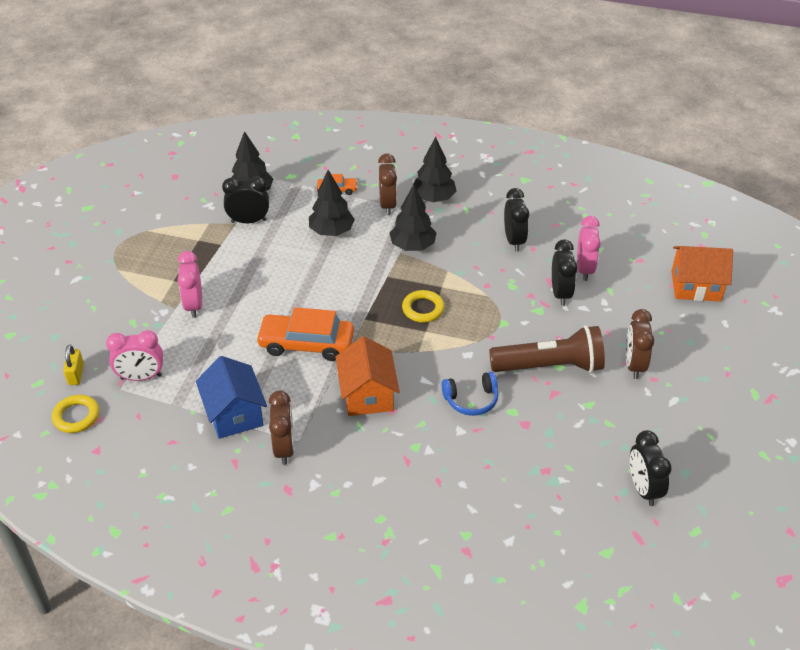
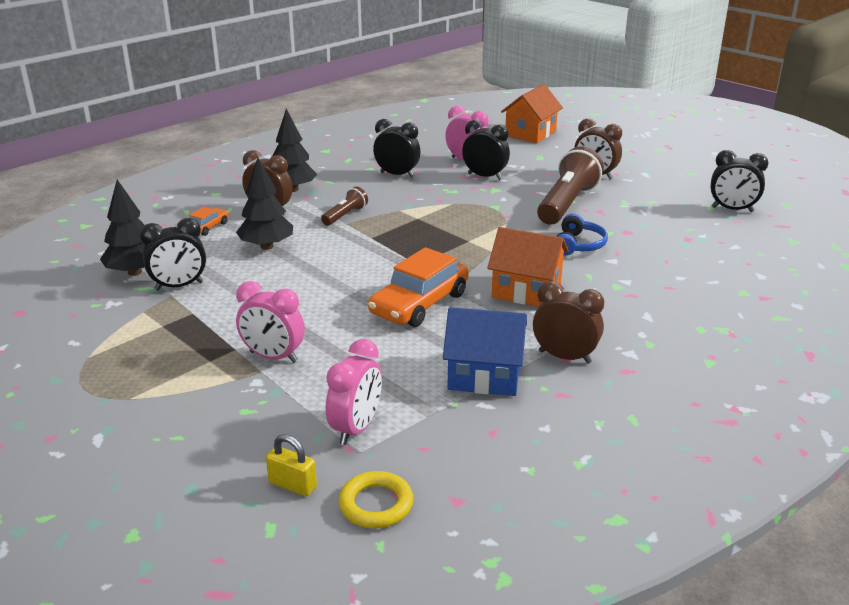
camera: 60 degrees left, 15 degrees down
black clock [222,176,269,223] -> black clock turned 135 degrees counterclockwise [140,218,206,290]
black tree [389,184,437,251] -> brown flashlight [321,187,368,225]
yellow ring [402,290,445,323] -> none

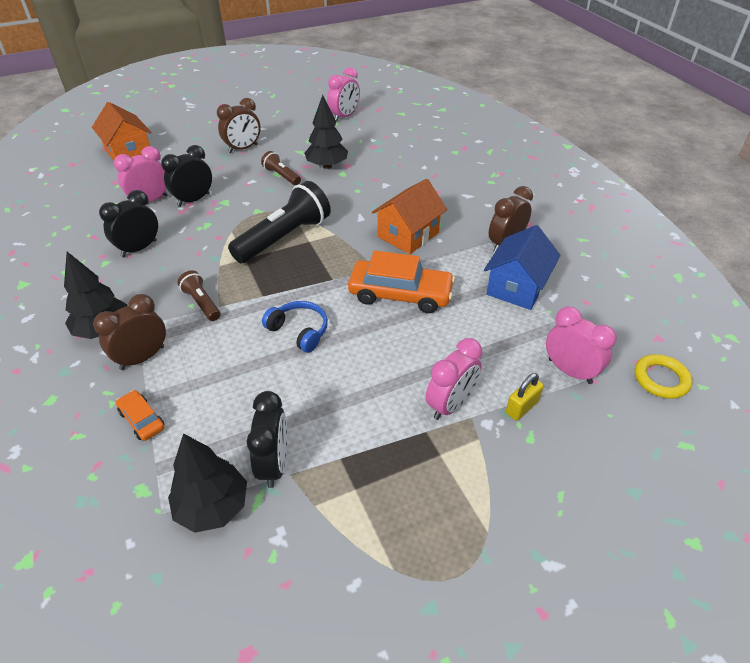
camera: 70 degrees left, 15 degrees up
black tree [236,158,293,250] -> black tree moved to [304,95,348,169]
yellow padlock [266,434,317,496] -> yellow padlock moved to [506,373,544,421]
orange car [368,247,469,327] -> orange car turned 45 degrees counterclockwise [348,250,455,313]
brown flashlight [537,146,604,225] -> brown flashlight [261,151,301,185], size x0.50
blue headphones [557,213,608,256] -> blue headphones moved to [262,301,328,353]
black clock [711,150,769,212] -> pink clock [327,67,360,122]
none -> black flashlight [228,181,331,263]

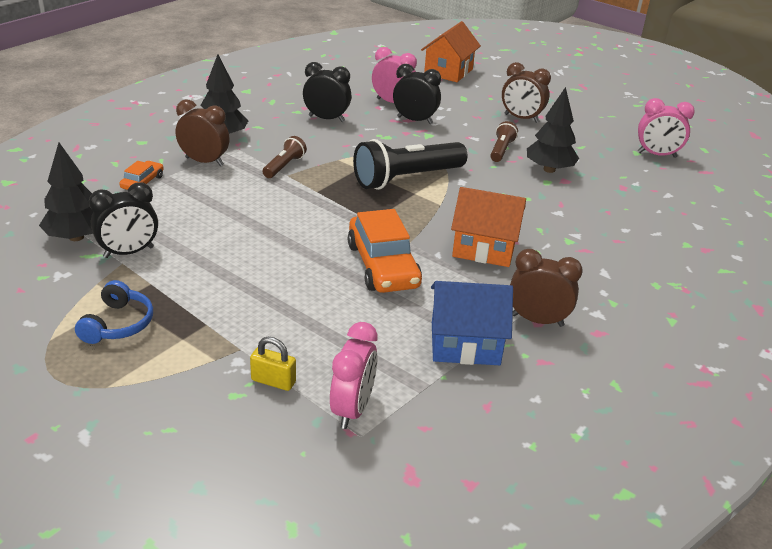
camera: 60 degrees right, 10 degrees down
black flashlight [228,181,331,263] -> black flashlight turned 135 degrees clockwise [353,139,468,190]
blue headphones [262,301,328,353] -> blue headphones moved to [75,280,153,344]
pink clock [426,338,482,420] -> none
yellow ring [635,354,693,399] -> none

